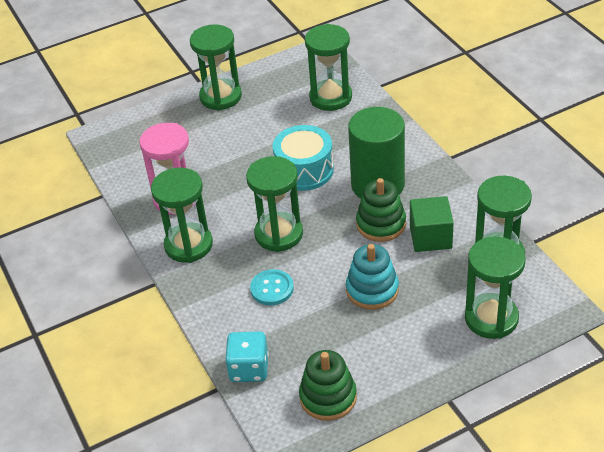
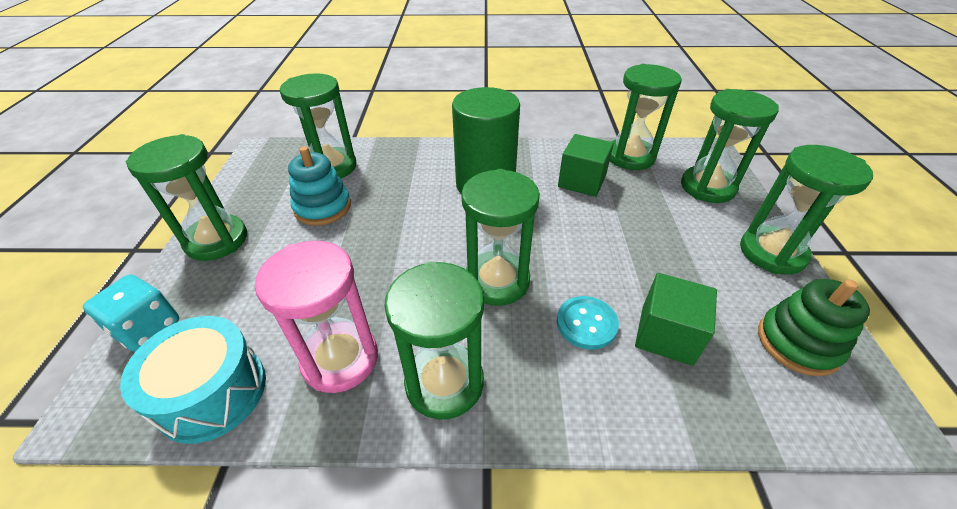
camera: 65 degrees left, 0 degrees up
turquoise dice [225,331,269,382] -> turquoise dice moved to [83,274,179,352]
turquoise drum [272,125,334,191] -> turquoise drum moved to [120,316,266,444]
turquoise stacking toy [346,244,399,310] -> turquoise stacking toy moved to [288,147,351,226]
green stacking toy [356,178,406,242] -> none
none -> green cube [635,273,717,366]
none -> green hourglass [740,145,873,275]

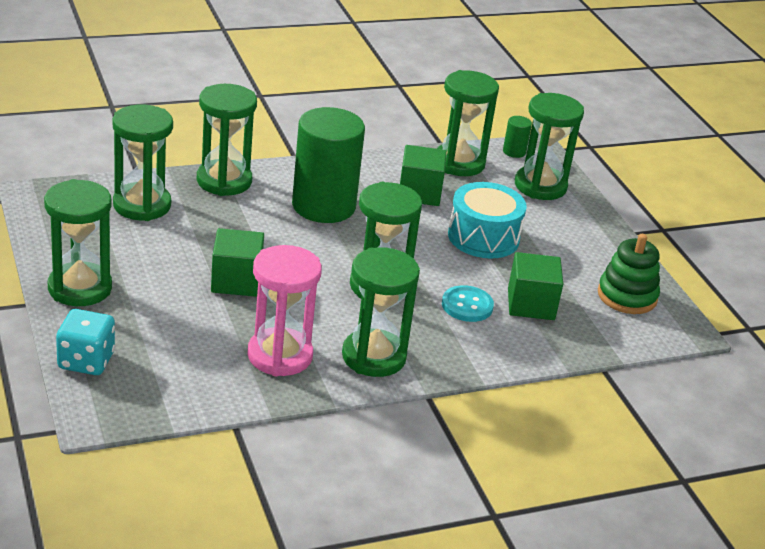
camera: 25 degrees left, 10 degrees down
turquoise drum [120,316,266,444] -> turquoise drum moved to [448,182,527,258]
turquoise stacking toy [288,147,351,226] -> none
green hourglass [740,145,873,275] -> green hourglass moved to [197,84,257,196]
none -> green cube [211,228,264,297]
none -> green cylinder [503,116,532,158]

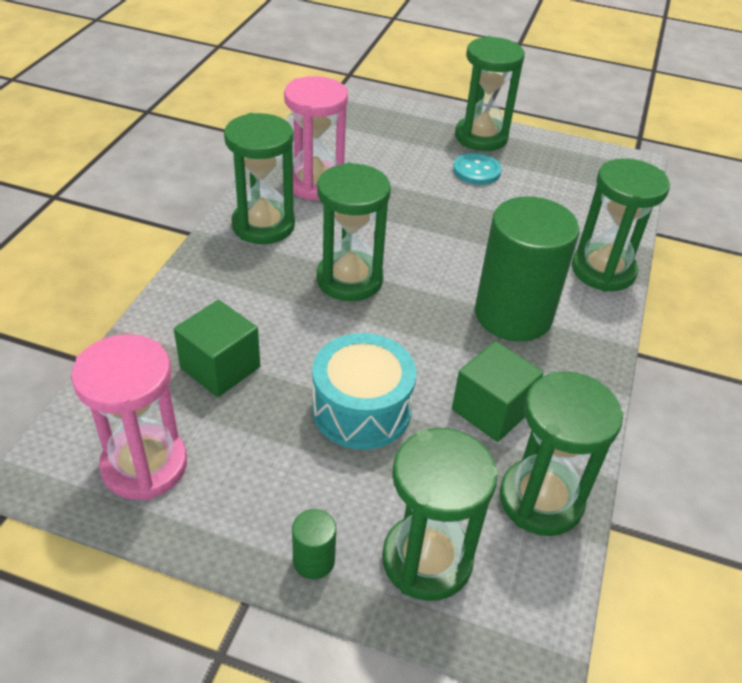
camera: 130 degrees right, 10 degrees up
turquoise dice [56,309,115,375] -> none
green hourglass [112,105,173,221] -> none
green cube [211,228,264,297] -> none
turquoise button [442,285,494,322] -> turquoise button moved to [453,153,502,185]
green cylinder [503,116,532,158] -> green cylinder moved to [292,509,336,579]
green stacking toy [598,234,660,314] -> pink hourglass [71,334,187,500]

